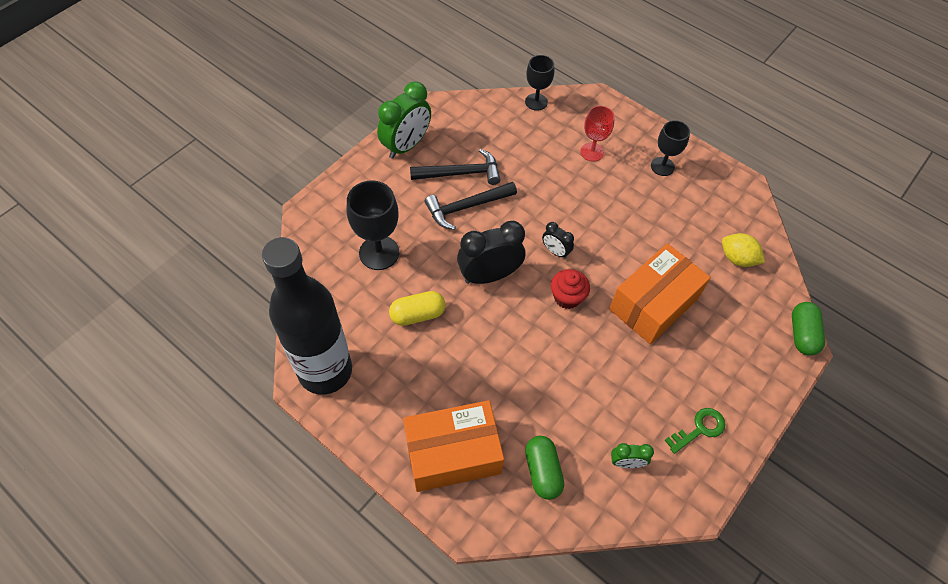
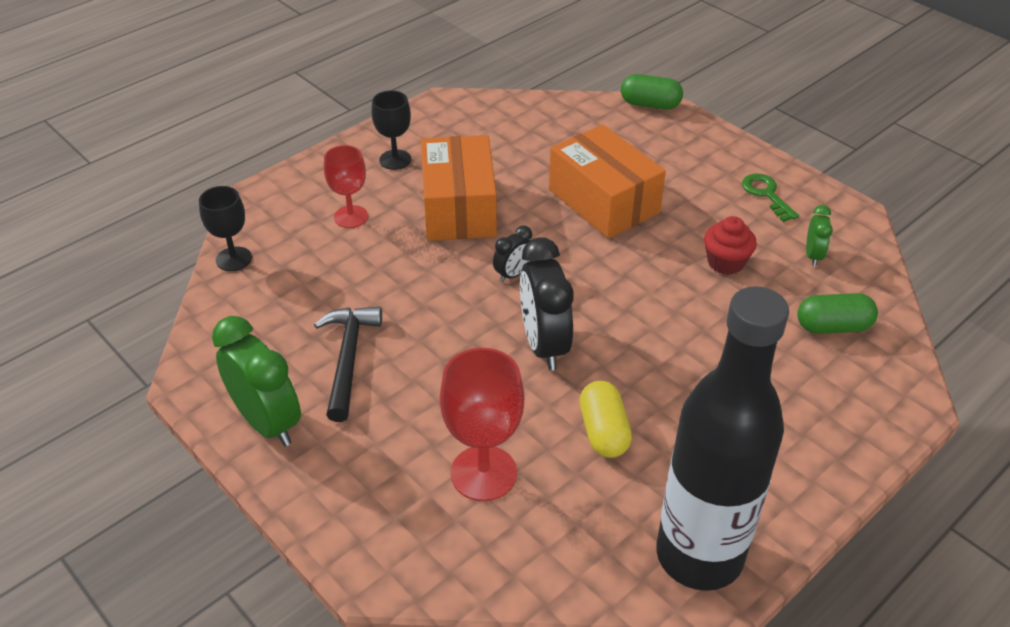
camera: 80 degrees left, 15 degrees down
black goblet [347,181,399,270] -> red goblet [440,348,524,501]
orange box [403,400,504,492] -> orange box moved to [421,135,497,241]
black hammer [425,182,517,230] -> none
red cupcake [551,269,590,309] -> red cupcake moved to [704,216,757,275]
yellow lemon [722,233,765,267] -> none

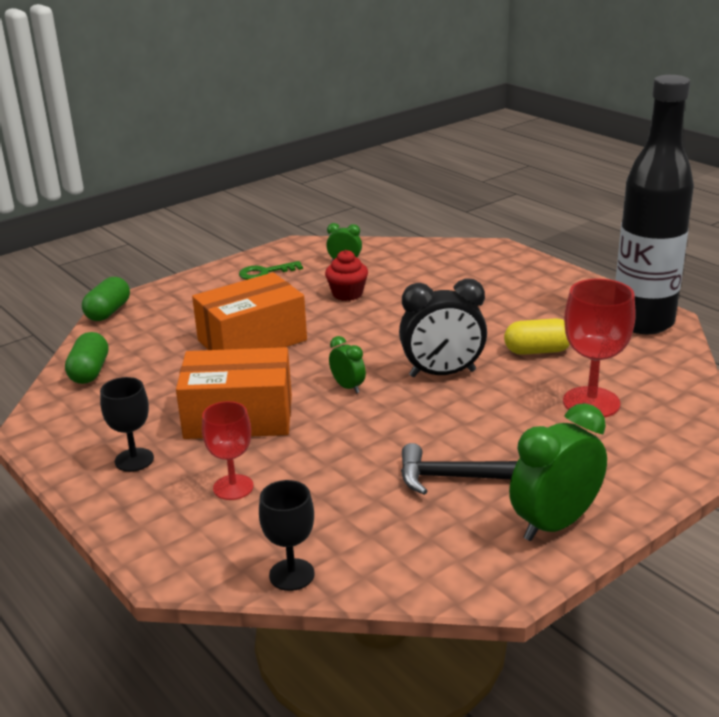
camera: 85 degrees left, 15 degrees down
black clock [493,225,532,282] -> green clock [329,336,366,393]
green capsule [797,293,878,334] -> green capsule moved to [65,332,108,384]

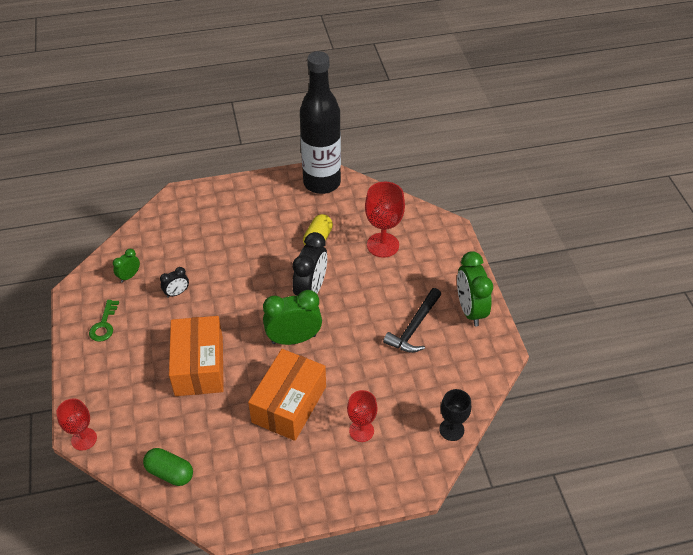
camera: 65 degrees left, 20 degrees up
green capsule [82,277,130,321] -> red goblet [56,398,97,451]
black goblet [100,377,154,472] -> none
red cupcake [325,250,368,301] -> black clock [160,267,189,298]
green clock [329,336,366,393] -> green clock [263,290,322,345], size x1.97

